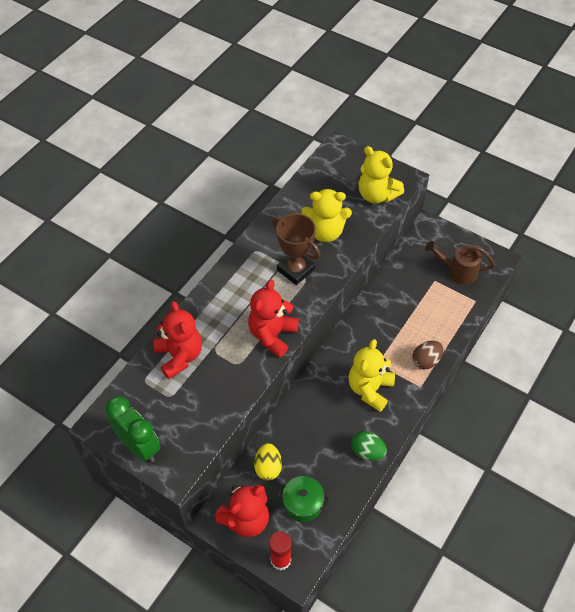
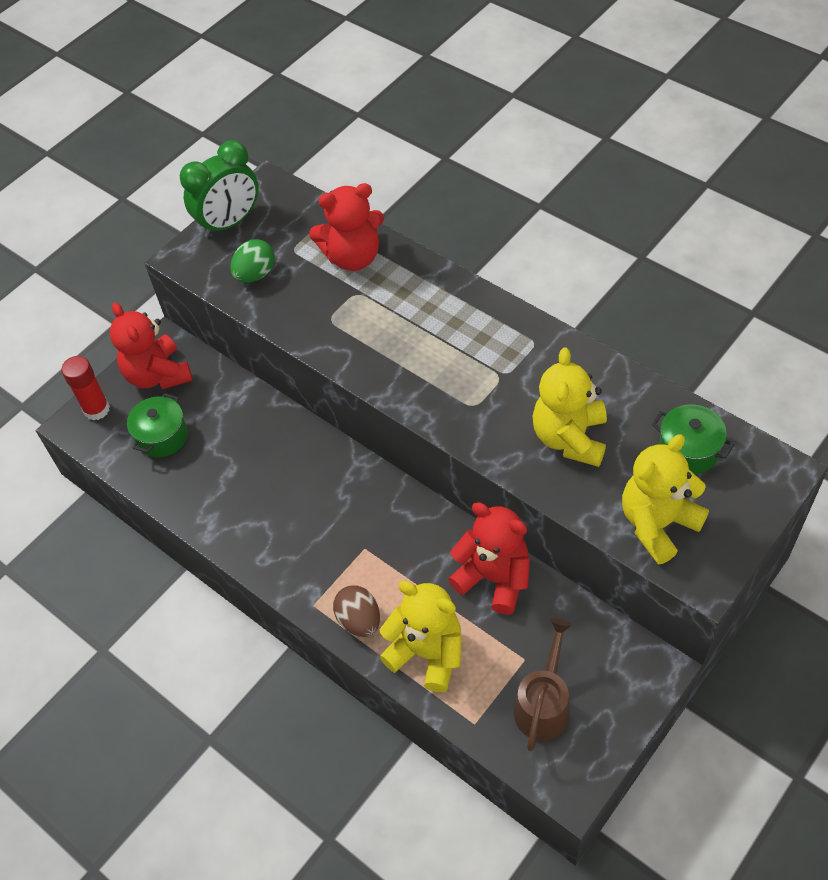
camera: 100 degrees right, 0 degrees up
red teddy bear [248,279,299,357] -> red teddy bear moved to [448,502,530,615]
yellow egg [254,443,282,481] -> none
brown trophy [272,214,320,285] -> none
yellow teddy bear [348,339,395,412] -> yellow teddy bear moved to [379,581,461,692]
green egg [351,431,387,461] -> green egg moved to [230,239,275,283]
none -> green pot [652,404,734,474]

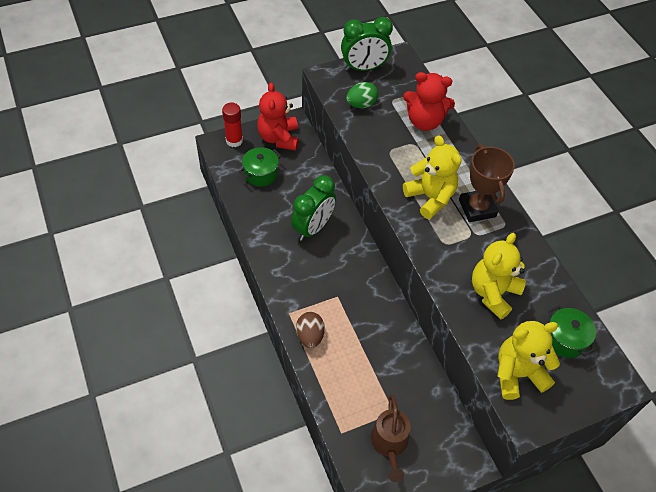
camera: 20 degrees right, 0 degrees up
yellow teddy bear [379,581,461,692] -> yellow teddy bear moved to [403,135,461,219]
red teddy bear [448,502,530,615] -> none
brown watering can [514,618,572,751] -> brown watering can turned 135 degrees clockwise [371,394,411,482]
none -> green clock [291,175,336,241]
none -> brown trophy [459,144,515,222]

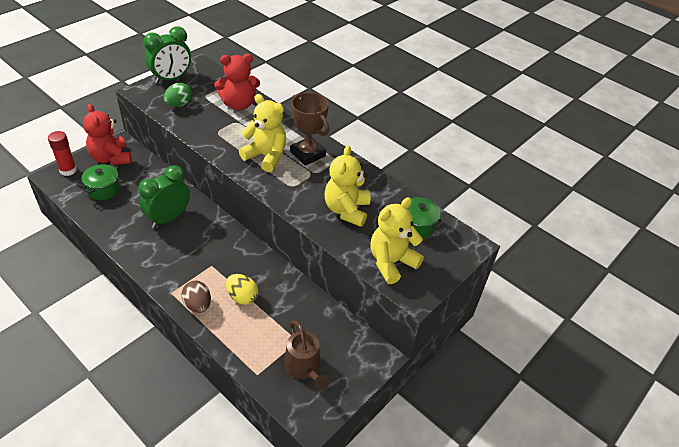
camera: 25 degrees left, 10 degrees down
green clock [291,175,336,241] -> green clock turned 150 degrees counterclockwise [138,165,190,228]
none -> yellow egg [226,274,258,305]

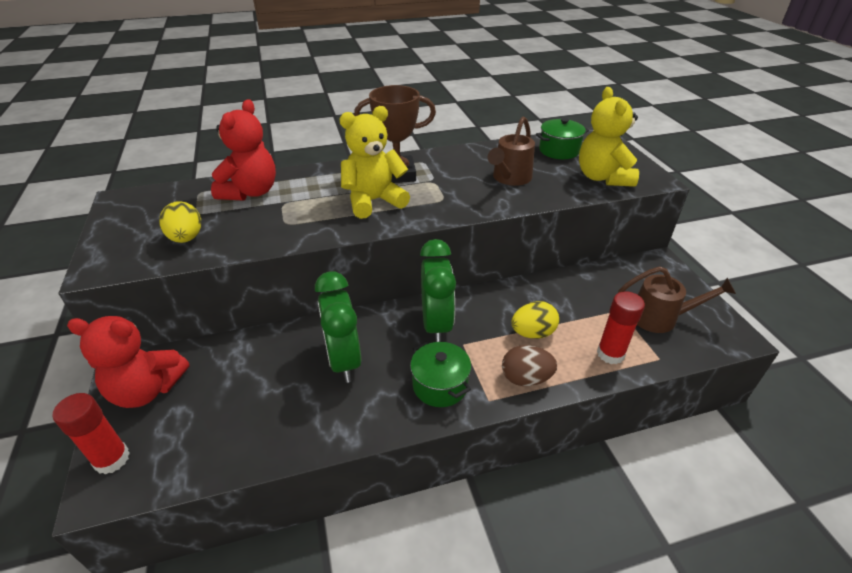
camera: 55 degrees left, 5 degrees down
green pot [82,164,120,200] -> green pot moved to [410,341,471,407]
green clock [143,26,191,83] -> green clock moved to [420,239,456,342]
green egg [164,83,192,107] -> yellow egg [159,201,201,243]
yellow teddy bear [325,145,370,227] -> brown watering can [488,117,535,186]
none -> red glue stick [597,291,645,364]

